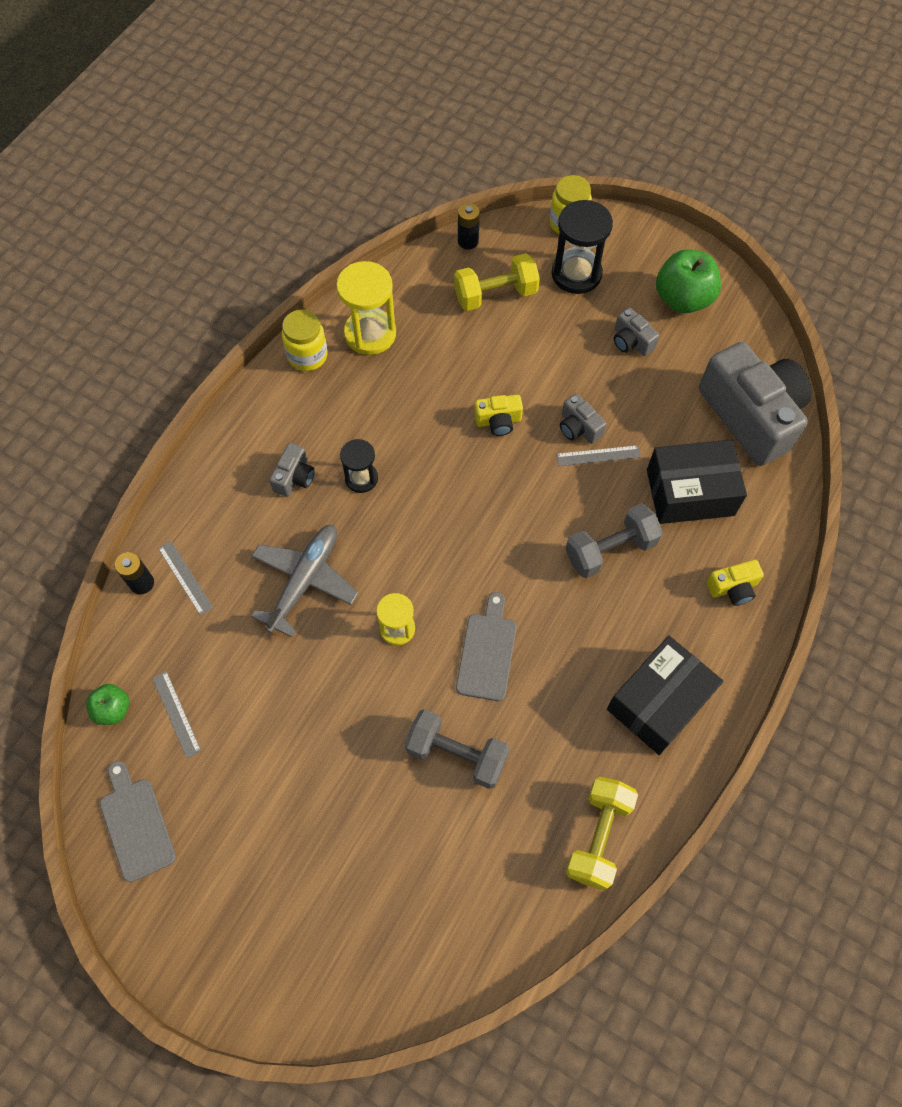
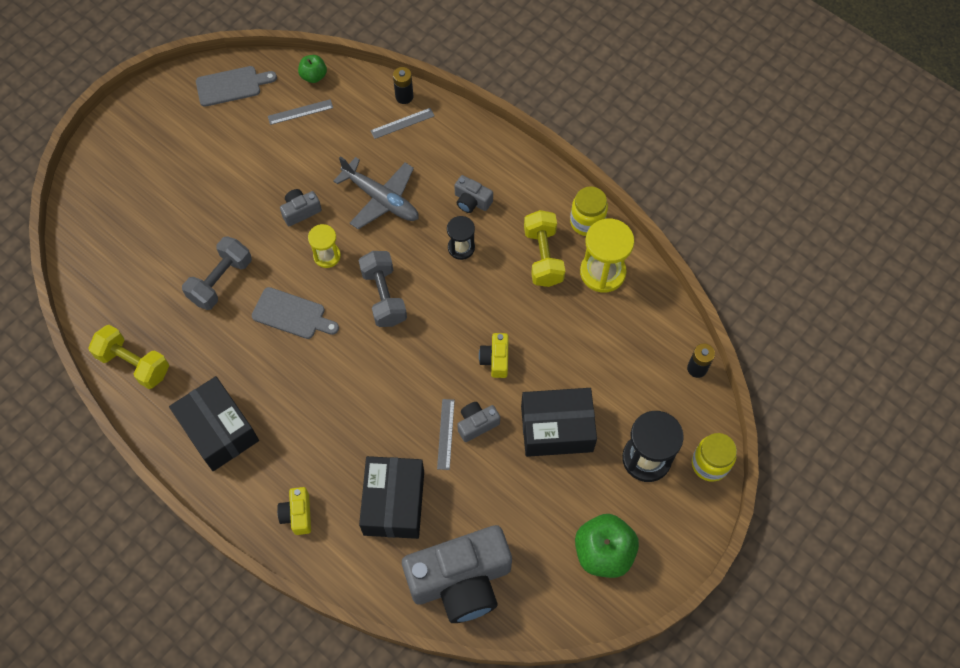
camera: 100 degrees right, 0 degrees up
yellow dumbbell [454,253,540,311] -> yellow dumbbell moved to [524,210,565,287]
grey dumbbell [566,504,663,578] -> grey dumbbell moved to [359,251,407,327]
grey camera [614,307,659,356] -> grey camera moved to [280,189,322,226]
none -> black box [521,388,597,457]

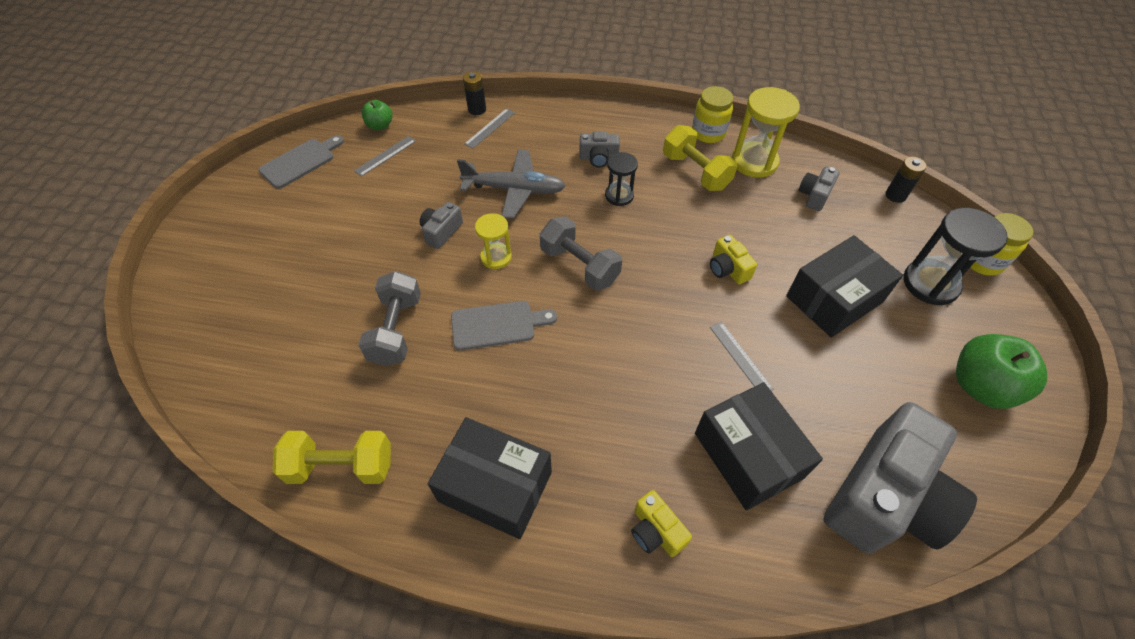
camera: 30 degrees left, 10 degrees down
grey camera [457,402,500,442] -> grey camera moved to [799,166,840,211]

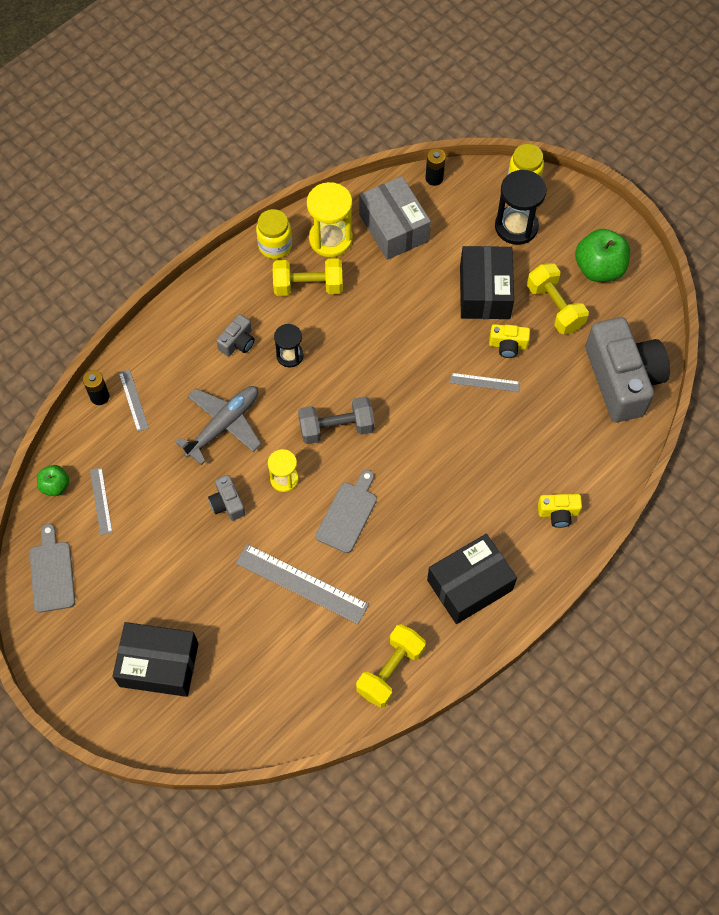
camera: 55 degrees left, 10 degrees up
grey dumbbell [358,271,421,366] -> grey ruler [236,544,369,624]
black box [695,382,823,510] -> black box moved to [112,622,199,697]
yellow camera [710,235,757,284] -> yellow camera moved to [489,324,530,358]
grey camera [799,166,840,211] -> grey box [359,176,431,260]
none -> yellow dumbbell [527,263,589,334]

